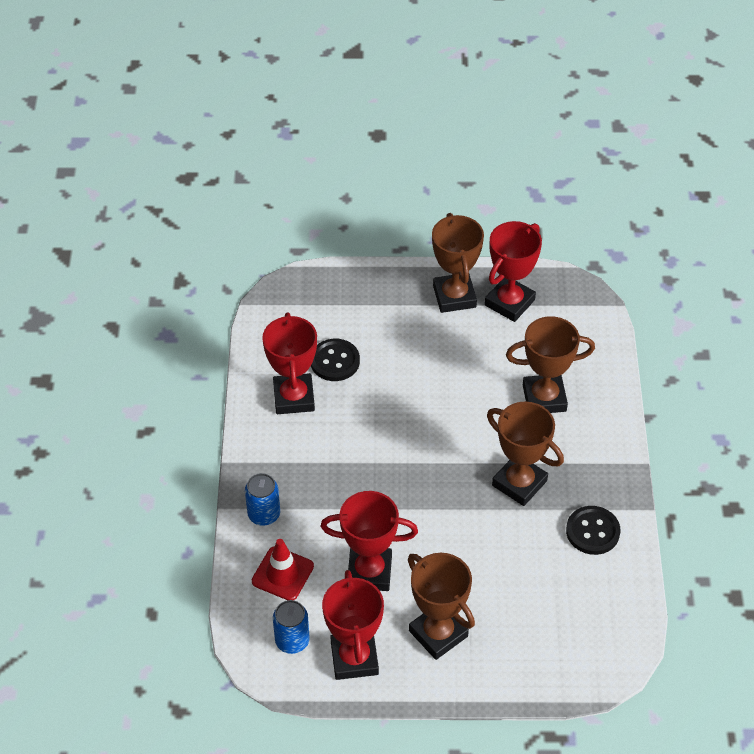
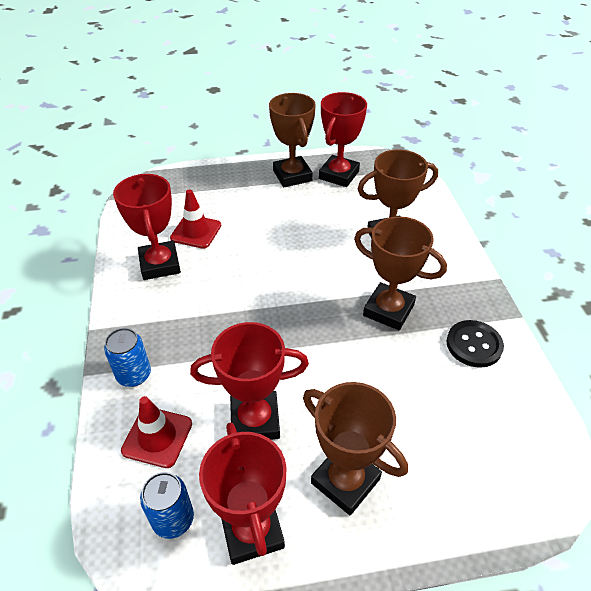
camera: 10 degrees left, 5 degrees down
black button [311,339,360,381] -> red traffic cone [170,189,221,249]

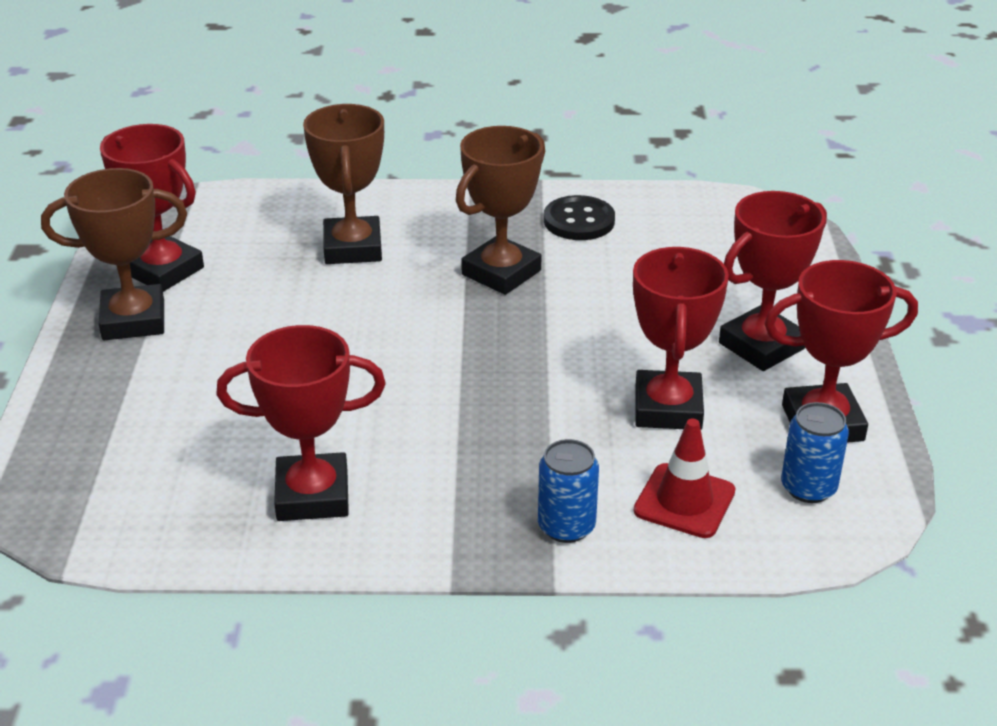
camera: 80 degrees left, 10 degrees down
red traffic cone [170,189,221,249] -> none
brown trophy [303,382,408,515] -> red trophy [719,191,827,371]

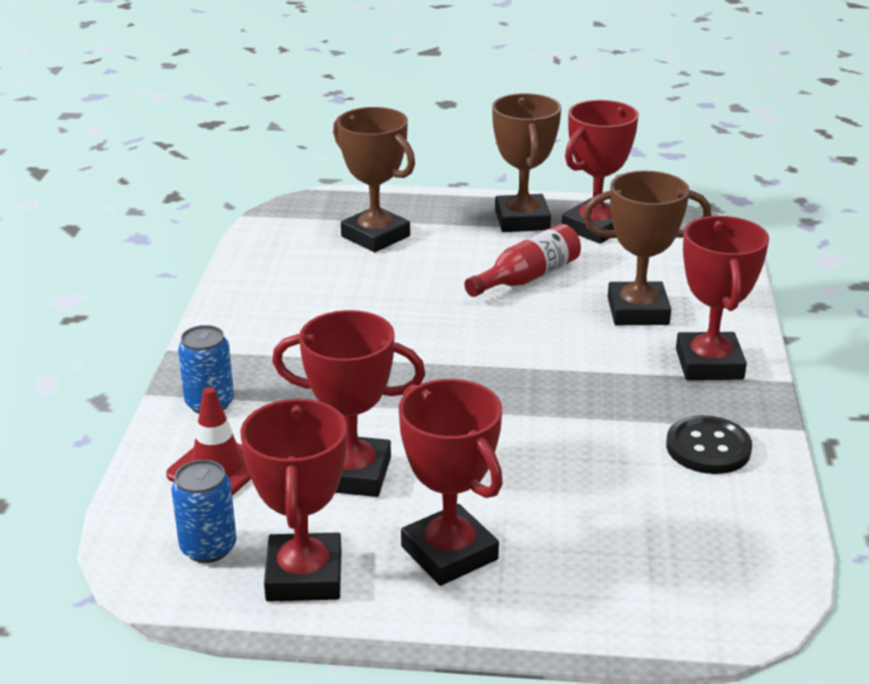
camera: 95 degrees right, 5 degrees down
red trophy [216,325,386,521] -> red trophy moved to [676,216,769,380]
brown trophy [456,126,545,295] -> brown trophy moved to [333,107,415,252]
none -> red bottle [464,224,581,297]

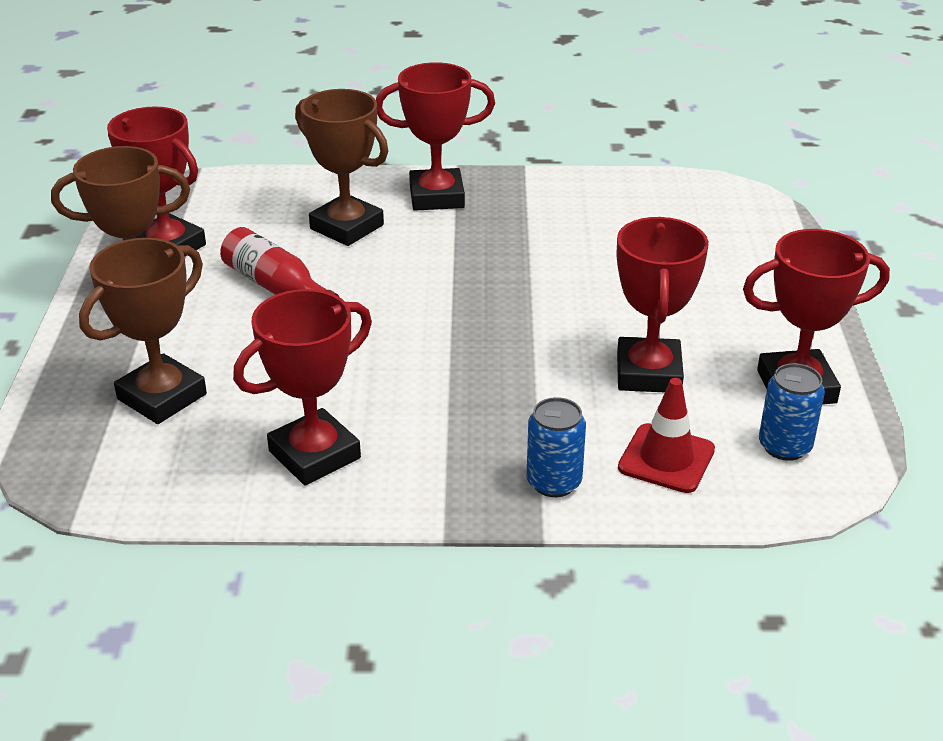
camera: 95 degrees left, 5 degrees up
red trophy [399,379,503,586] -> red trophy moved to [233,289,372,485]
brown trophy [583,170,711,325] -> brown trophy turned 45 degrees counterclockwise [295,89,388,246]
black button [666,415,752,474] -> none

